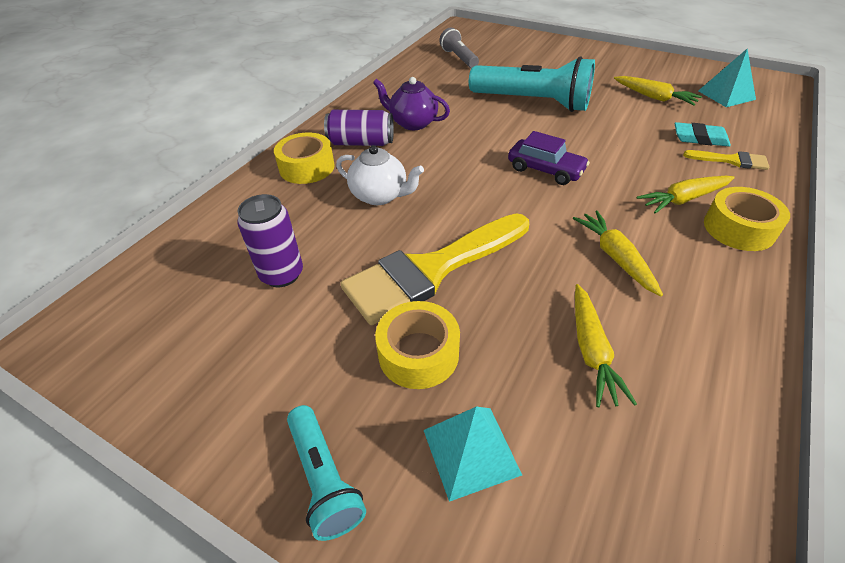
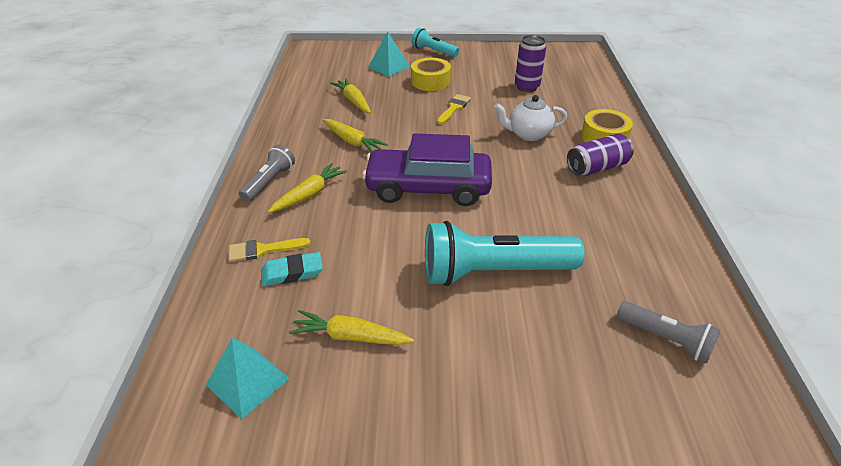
camera: 150 degrees right, 5 degrees down
yellow brush [340,213,529,325] -> yellow brush [437,94,471,124], size x0.45
purple teapot [373,77,450,130] -> none
purple car [508,131,590,185] -> purple car [362,133,492,206], size x1.80
yellow tape [704,187,790,251] -> grey flashlight [239,145,295,202]

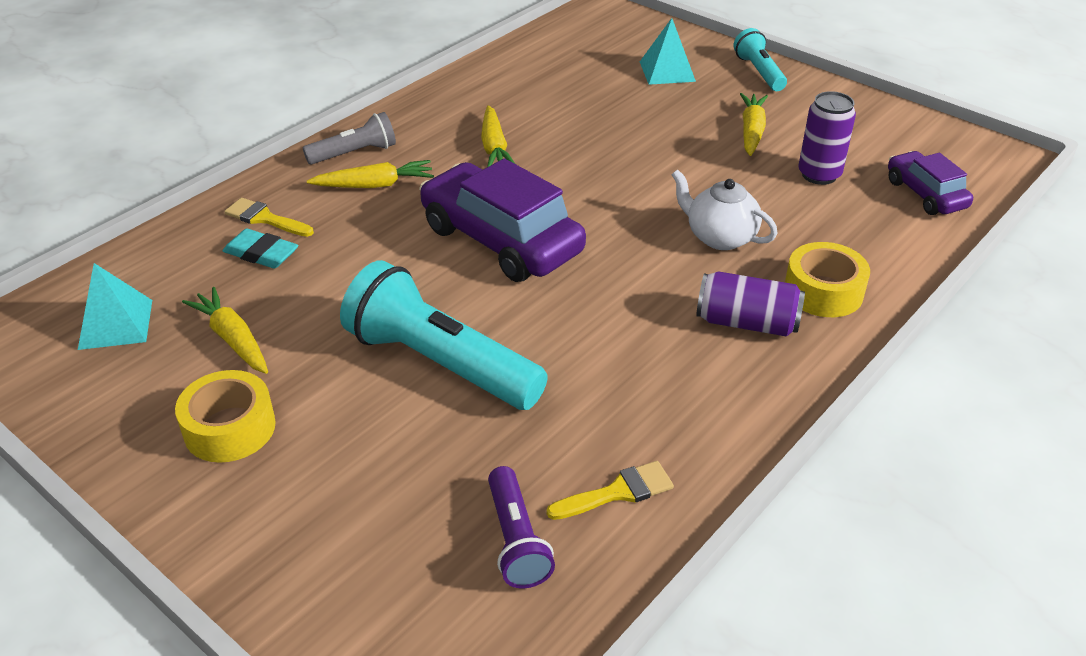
camera: 40 degrees right, 0 degrees up
yellow carrot [330,79,371,113] -> yellow carrot moved to [740,93,768,156]
yellow tape [411,58,451,91] -> yellow tape moved to [175,370,276,463]
yellow brush [437,94,471,124] -> yellow brush moved to [547,461,674,520]
grey flashlight [617,301,721,363] -> purple flashlight [488,466,555,589]
none -> purple car [888,151,973,215]

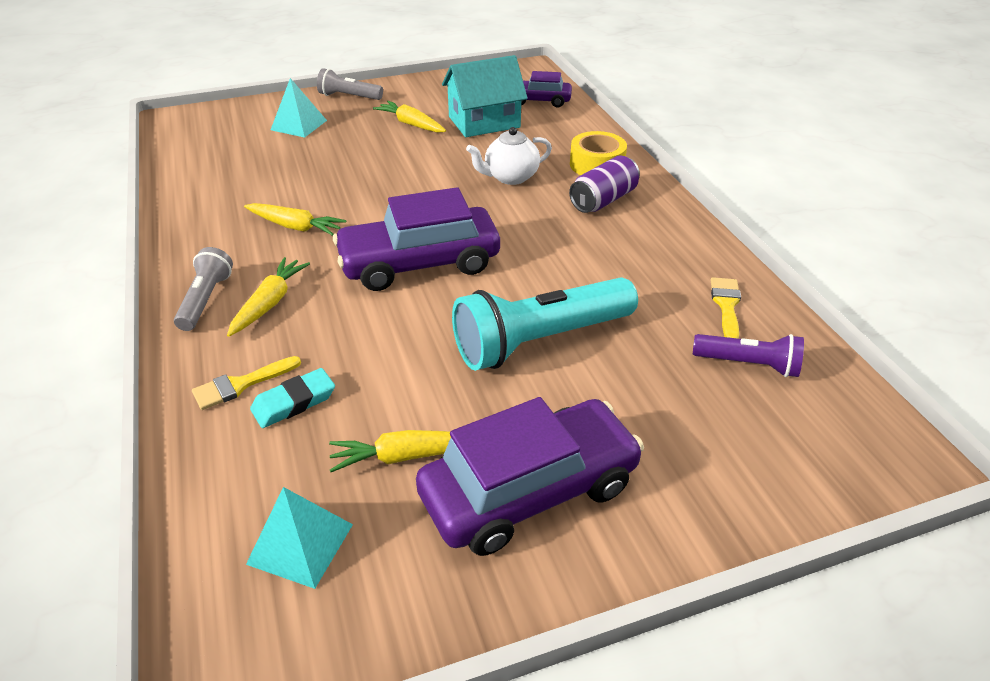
camera: 60 degrees left, 0 degrees up
yellow tape [175,370,276,463] -> purple car [416,397,644,556]
turquoise flashlight [734,28,787,91] -> grey flashlight [317,68,383,100]
purple can [798,91,856,185] -> turquoise house [442,55,528,137]

